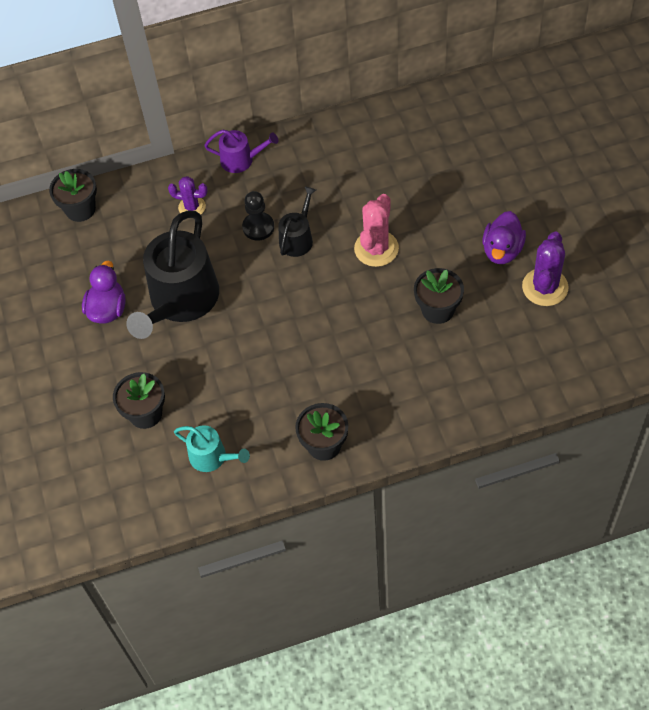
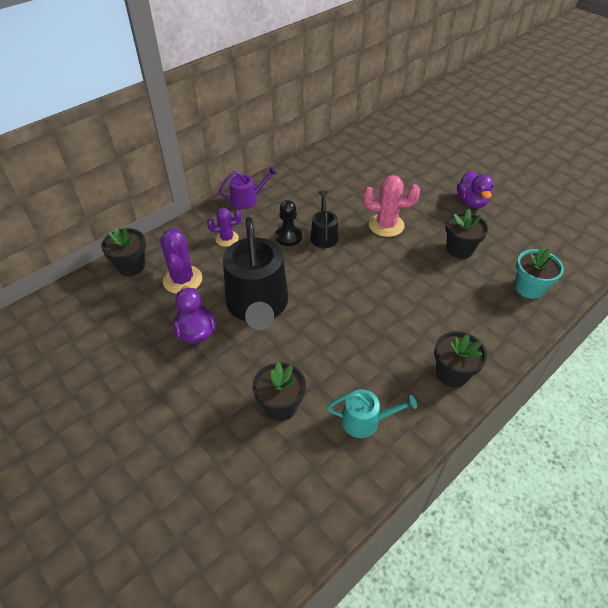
camera: 30 degrees left, 10 degrees down
pink cactus [354,194,399,267] -> pink cactus turned 75 degrees counterclockwise [363,175,420,237]
purple cactus [522,231,569,306] -> purple cactus moved to [160,227,202,294]
none -> turquoise flower pot [515,247,564,299]

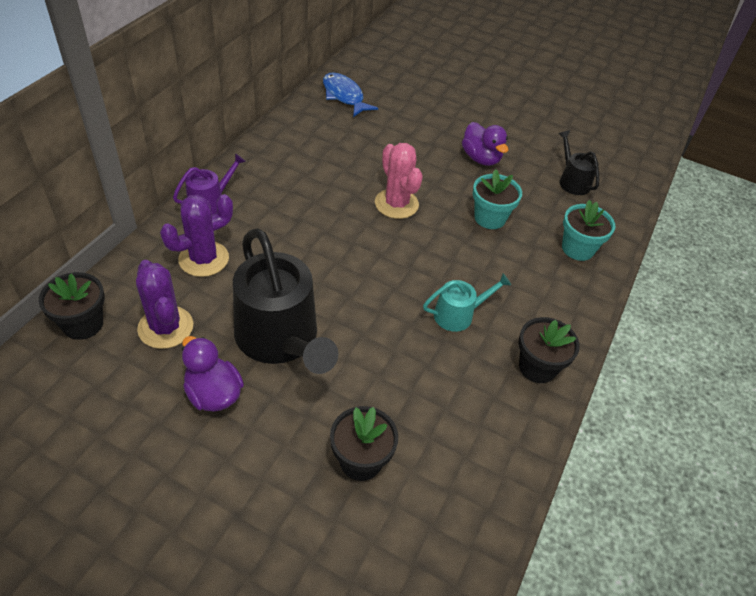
camera: 25 degrees left, 0 degrees up
purple cactus [207,208,242,247] -> purple cactus [160,194,233,277], size x1.57
black pawn [275,200,302,246] -> none
black watering can [310,191,338,248] -> black watering can moved to [558,130,599,195]
turquoise watering can [327,389,417,438] -> turquoise watering can moved to [423,274,511,332]
pink cactus [363,175,420,237] -> pink cactus turned 75 degrees clockwise [375,143,423,219]
black flower pot [446,209,488,259] -> turquoise flower pot [473,169,522,229]
none -> blue fish [323,72,378,117]

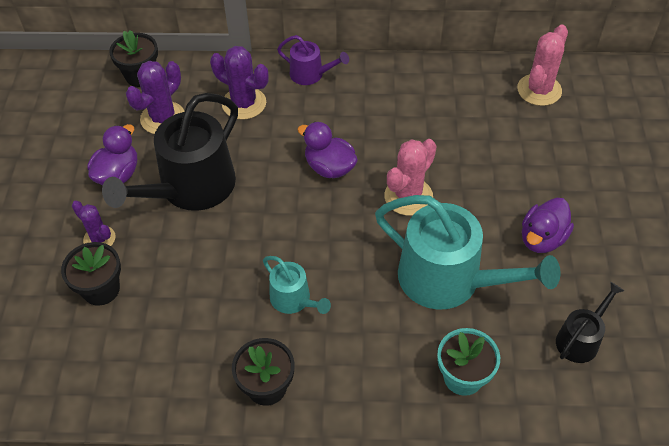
camera: 70 degrees right, 5 degrees up
blue fish [323,72,378,117] -> pink cactus [517,25,568,106]
turquoise flower pot [473,169,522,229] -> turquoise watering can [375,195,561,309]
none -> purple cactus [72,201,116,246]
none -> purple duck [297,122,358,178]

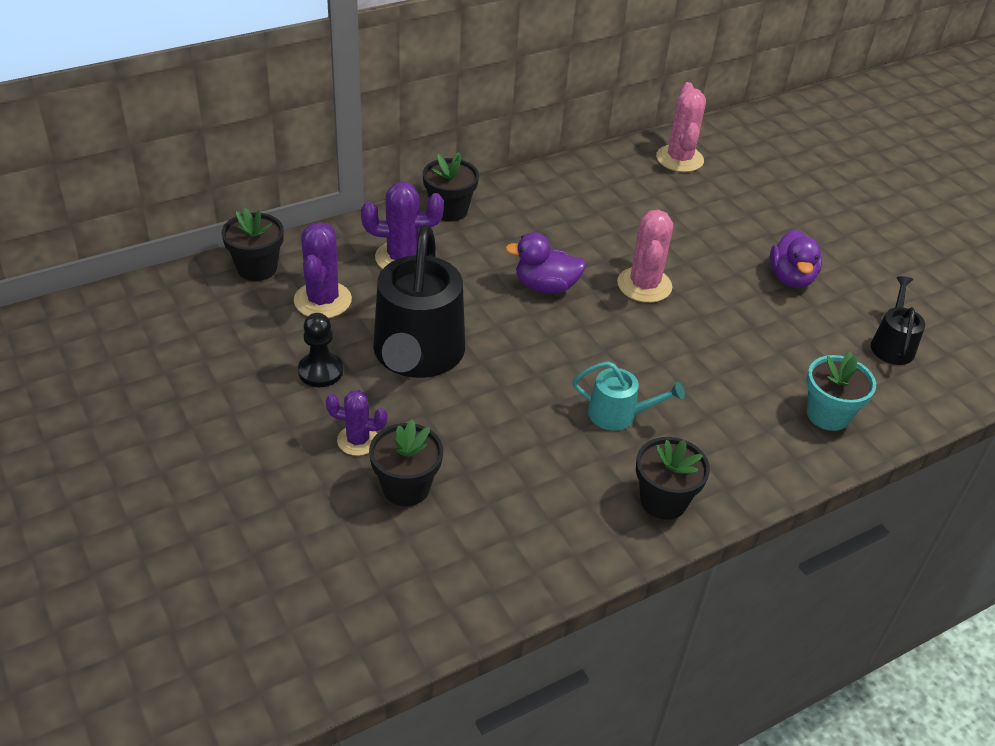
camera: 35 degrees left, 10 degrees down
purple duck [88,124,137,185] -> black pawn [298,313,343,387]
purple watering can [277,35,349,85] -> black flower pot [423,152,479,221]
turquoise watering can [375,195,561,309] -> none

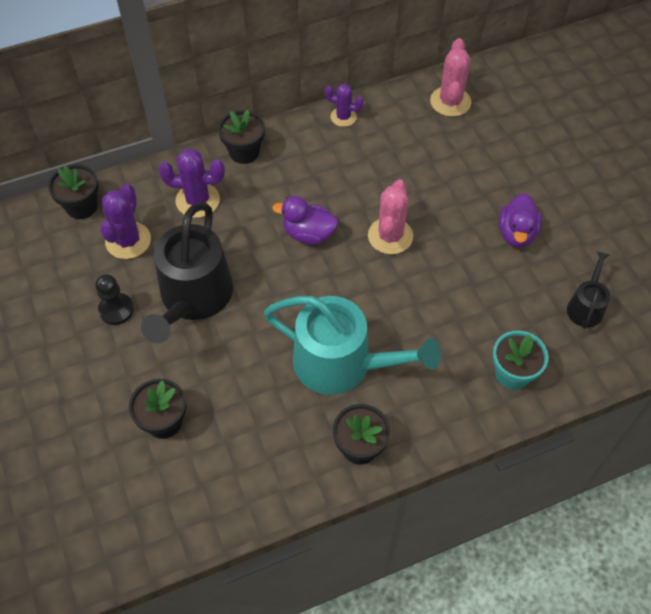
camera: 10 degrees right, 15 degrees up
purple cactus [326,390,387,456] -> purple cactus moved to [325,84,364,127]
turquoise watering can [573,361,685,430] -> turquoise watering can [264,296,441,395], size x2.03

